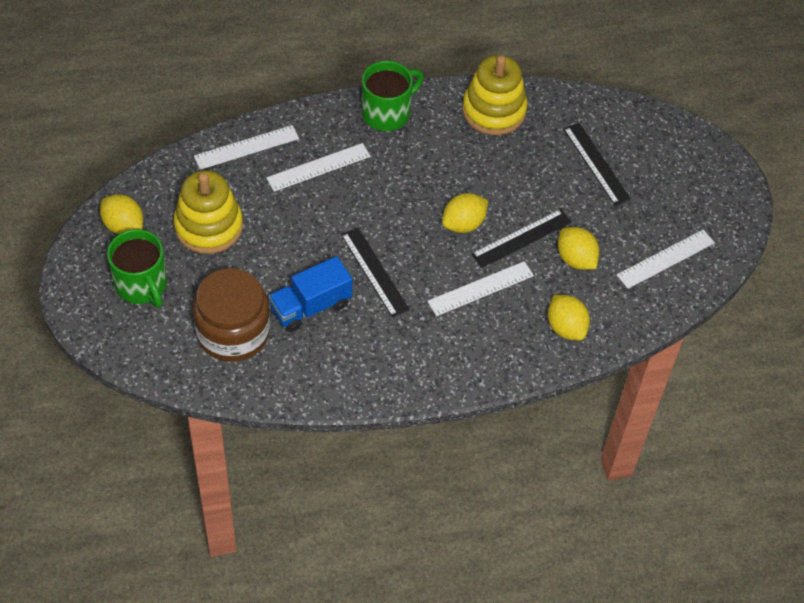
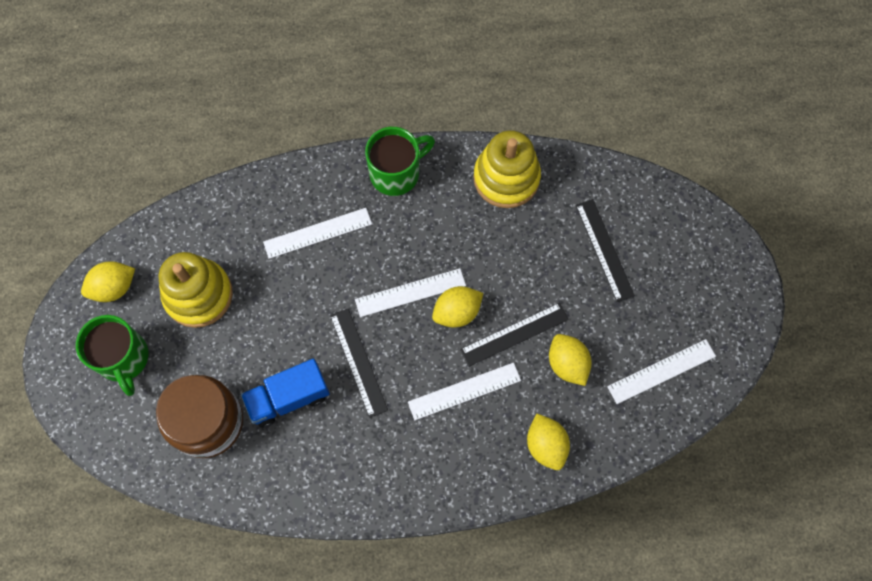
camera: 10 degrees right, 15 degrees up
yellow lemon [100,194,143,234] -> yellow lemon turned 75 degrees counterclockwise [81,261,135,302]
white ruler [194,125,299,170] -> white ruler moved to [355,268,466,317]

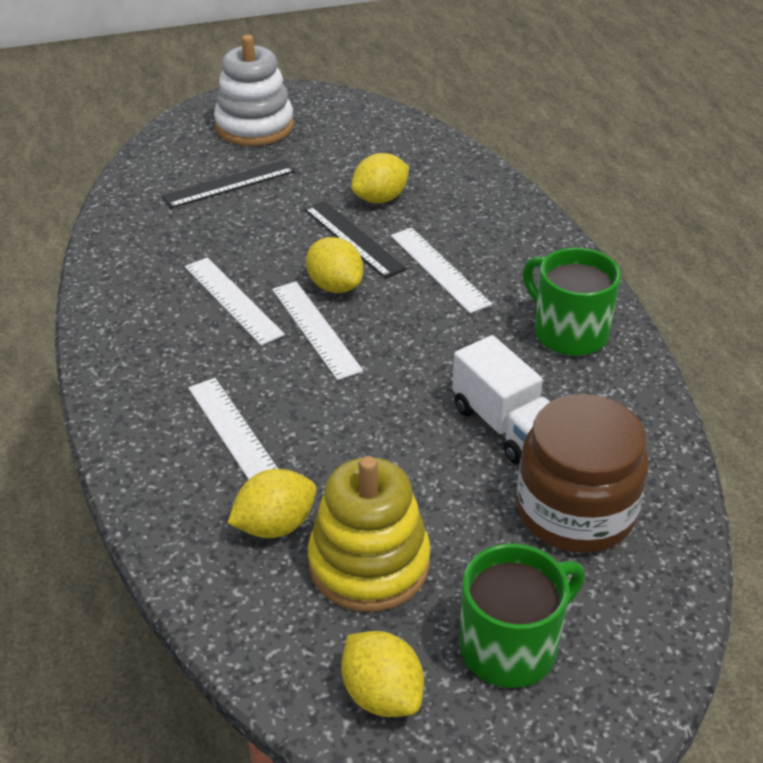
camera: 100 degrees left, 30 degrees down
blue truck [241,359,330,428] -> white truck [452,335,550,464]
black ruler [330,309,388,418] -> none
green mug [365,127,435,196] -> green mug moved to [523,247,621,356]
yellow stacking toy [473,130,541,208] -> none
yellow lemon [527,413,570,470] -> yellow lemon moved to [227,469,316,538]
white ruler [607,339,716,404] -> white ruler moved to [185,257,285,346]
none -> white stacking toy [214,35,294,146]

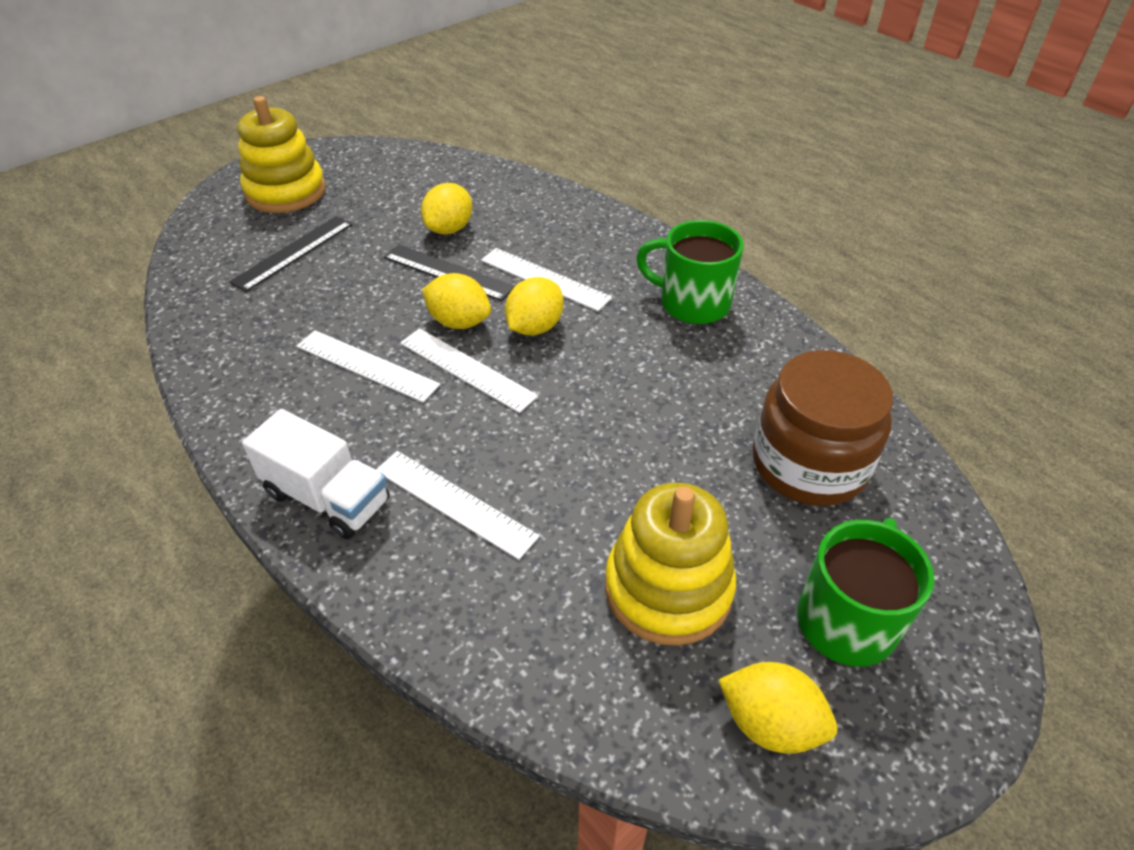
camera: 25 degrees left, 5 degrees up
white stacking toy [214,35,294,146] -> yellow stacking toy [238,96,326,213]
yellow lemon [227,469,316,538] -> yellow lemon moved to [505,277,564,335]
white truck [452,335,550,464] -> white truck moved to [242,409,390,539]

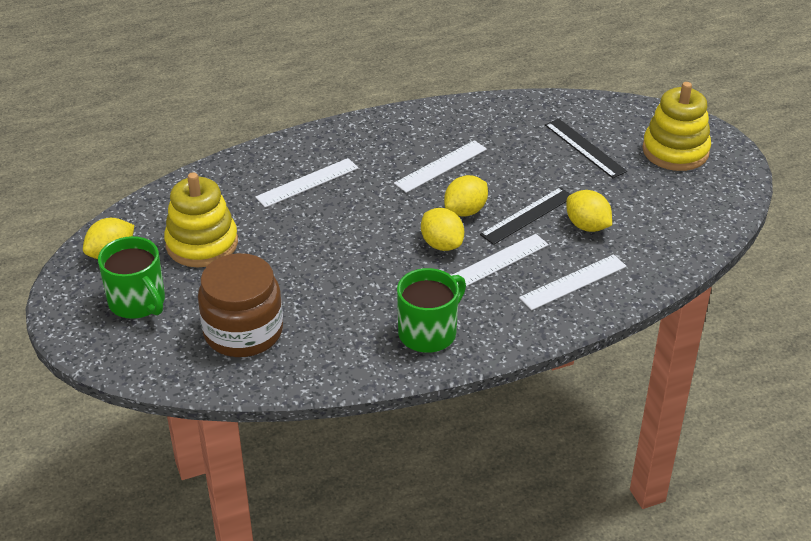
camera: 110 degrees right, 5 degrees down
white truck [242,409,390,539] -> none
white ruler [400,328,538,413] -> white ruler moved to [519,254,627,310]

